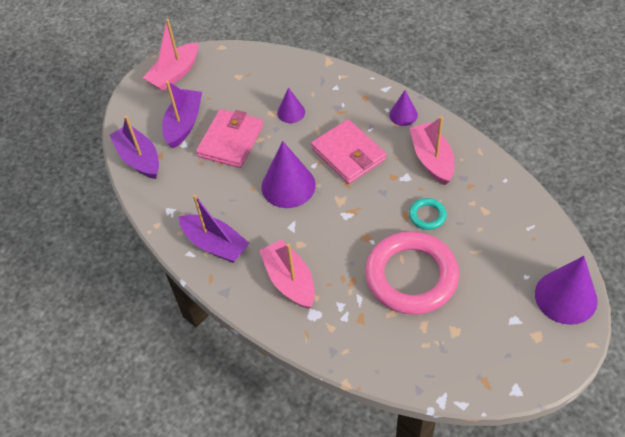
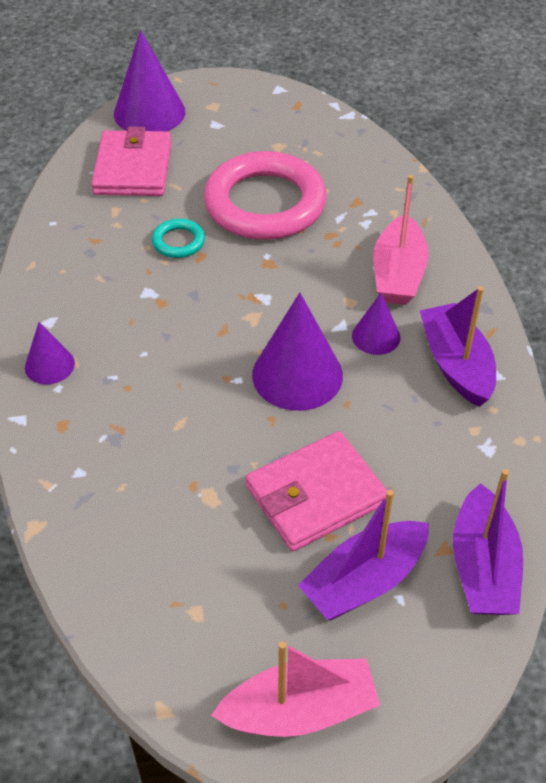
camera: 145 degrees left, 5 degrees down
purple cone [277,87,305,123] -> purple cone moved to [352,293,400,355]
pink wallet [311,119,386,184] -> pink wallet moved to [91,127,172,196]
pink boat [410,116,454,185] -> none

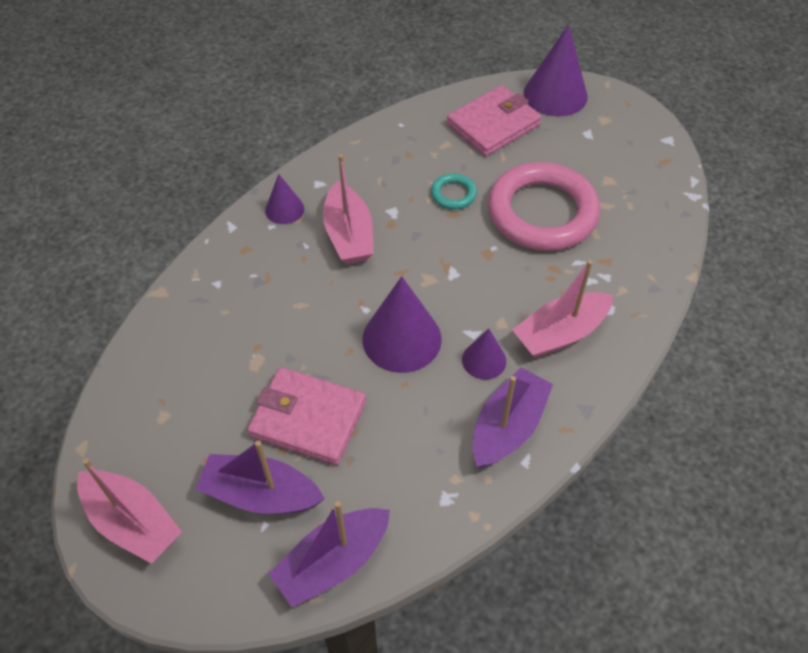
camera: 50 degrees right, 5 degrees up
none -> pink boat [323,154,373,264]

